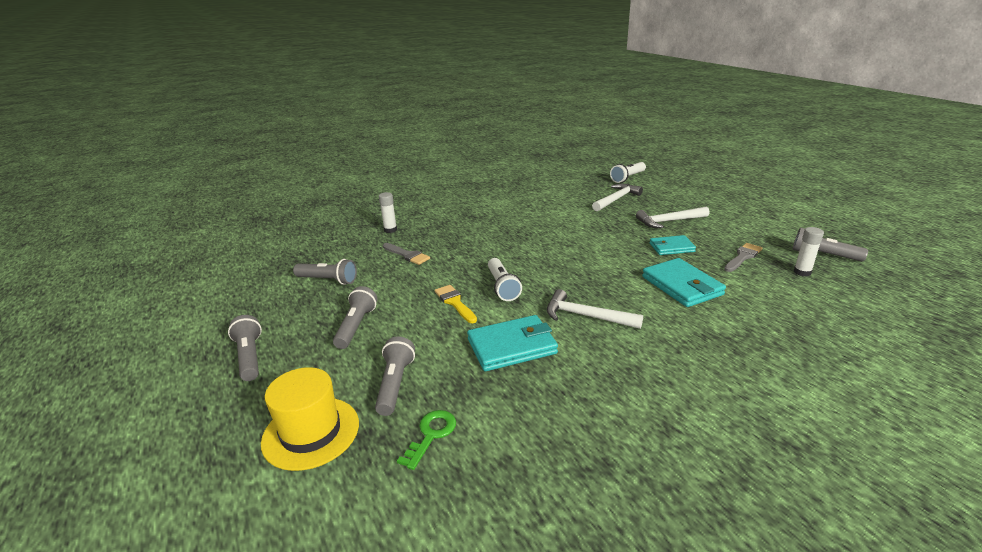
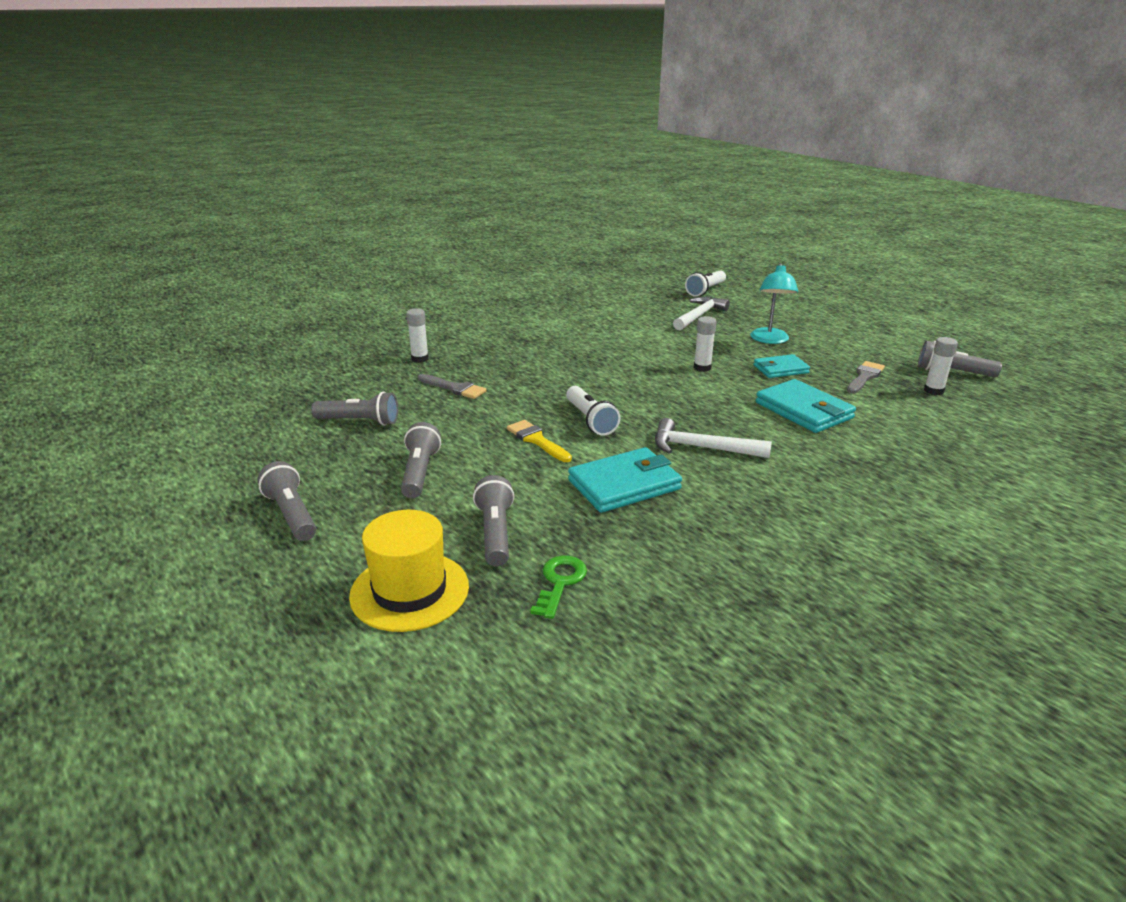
camera: 10 degrees left, 0 degrees up
white hammer [636,206,710,228] -> turquoise lamp [750,263,798,344]
none -> white glue stick [694,316,717,372]

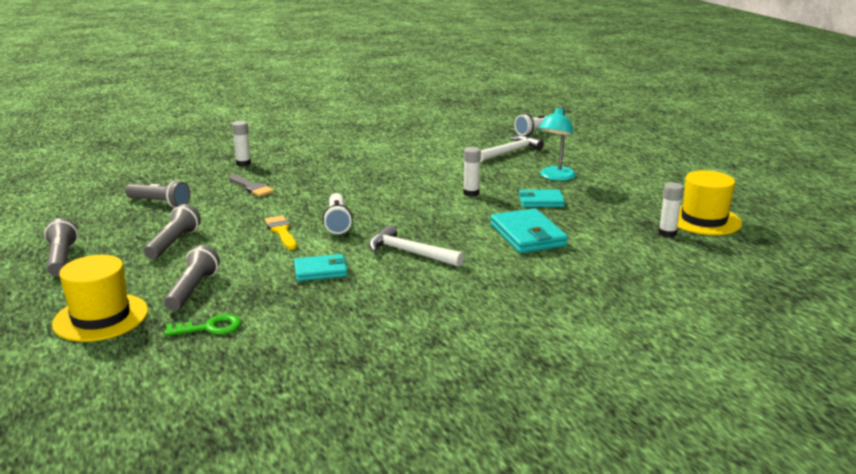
camera: 15 degrees right, 5 degrees down
green key [530,555,587,619] -> green key turned 45 degrees clockwise [164,314,241,336]
turquoise wallet [568,447,682,513] -> turquoise wallet [294,254,348,281], size x0.63
grey brush [847,361,885,393] -> none
grey flashlight [918,340,1002,377] -> yellow hat [677,170,742,235]

